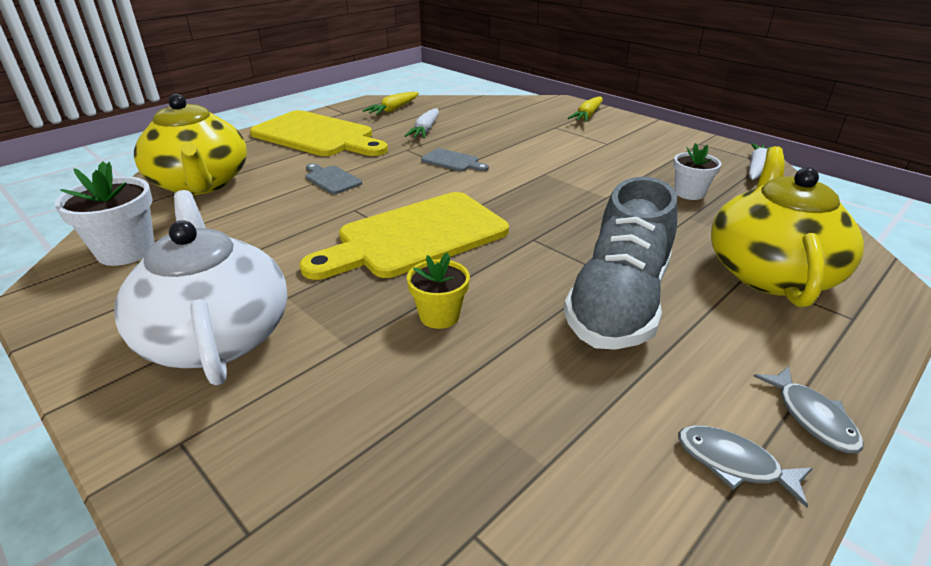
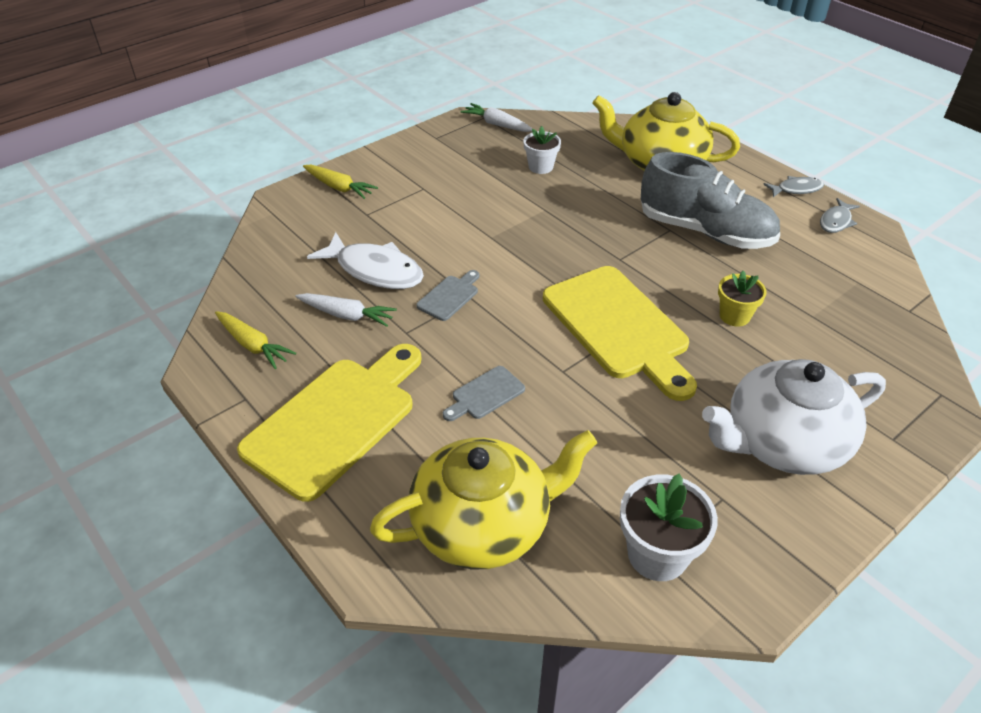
camera: 85 degrees left, 10 degrees up
none -> white fish [307,232,424,289]

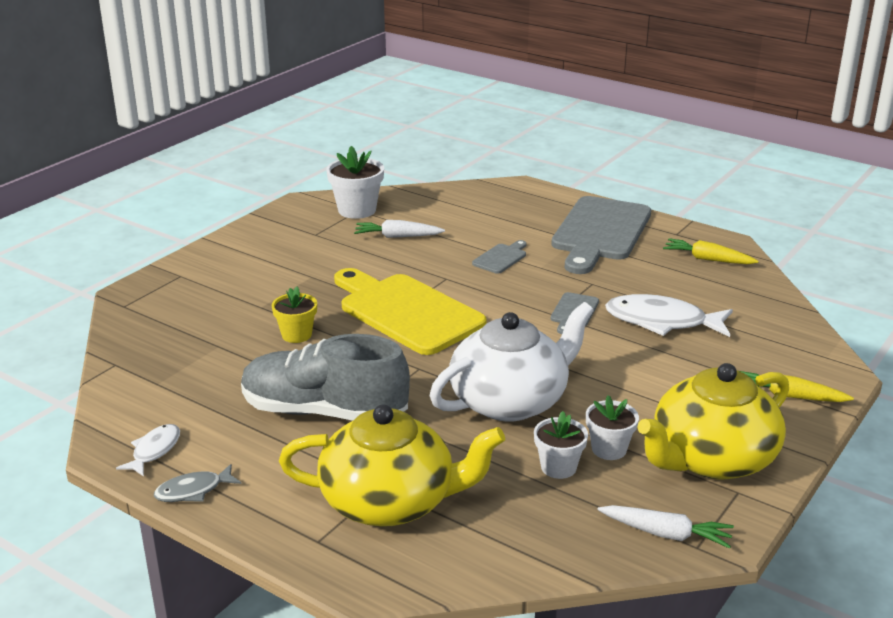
camera: 165 degrees right, 15 degrees down
yellow cutting board [237,344,421,502] -> grey cutting board [551,196,651,274]
white carrot [295,293,397,327] -> white carrot moved to [354,220,445,238]
yellow teapot [370,430,597,570] -> yellow teapot moved to [637,363,789,480]
white teapot [702,359,886,475] -> white teapot moved to [430,302,594,422]
grey fish [820,198,860,233] -> white fish [116,424,180,477]
none -> white flower pot [586,395,639,460]

